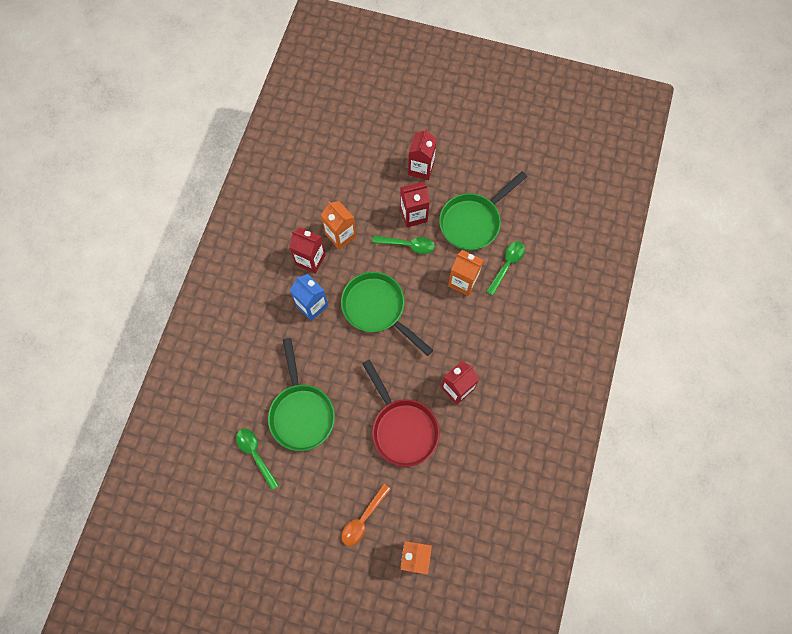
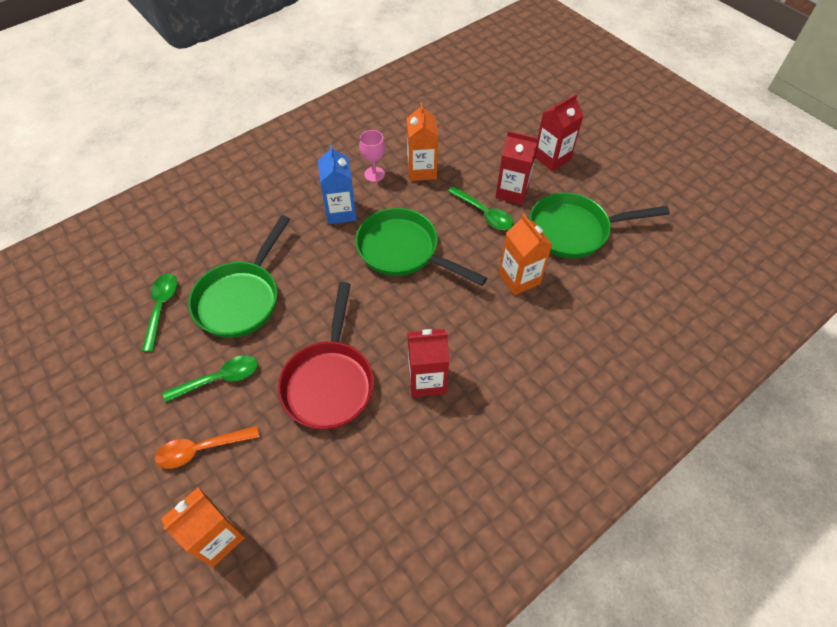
camera: 35 degrees right, 15 degrees down
red carton [289,227,326,274] -> pink goblet [359,130,385,182]
green pan [341,272,433,356] -> green pan turned 45 degrees counterclockwise [355,208,487,286]
green spoon [486,241,525,295] -> green spoon moved to [163,355,258,403]

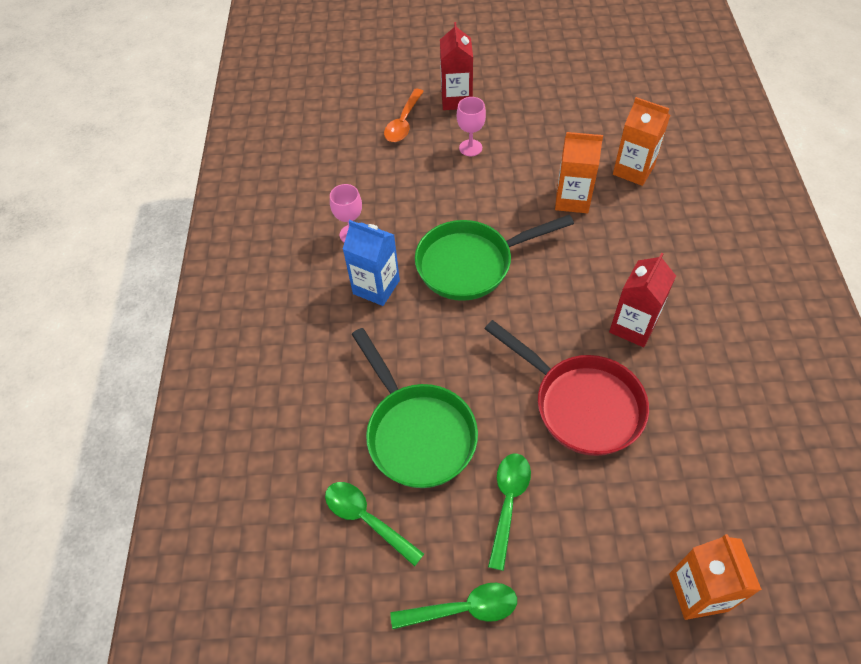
camera: 50 degrees left, 0 degrees up
orange spoon [155,426,260,469] -> orange spoon moved to [384,89,424,142]
orange carton [407,103,438,181] -> orange carton moved to [613,97,670,186]
green spoon [448,186,513,230] -> green spoon moved to [390,583,517,629]
red carton [495,131,538,205] -> pink goblet [457,97,486,156]
green pan [529,192,670,259] -> none

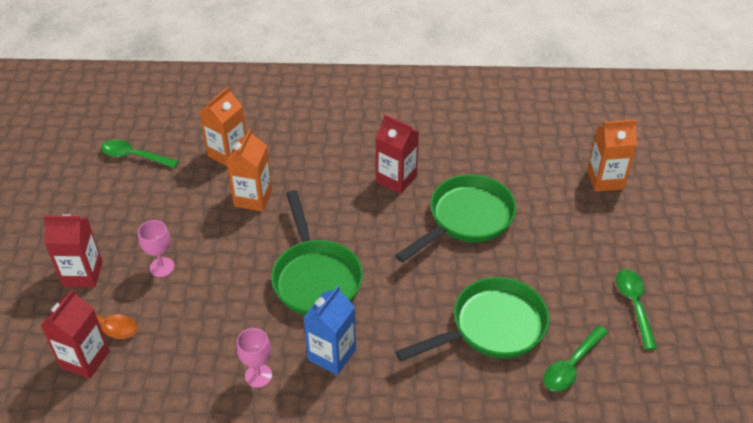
camera: 90 degrees left, 10 degrees down
red pan [485,320,649,456] -> green pan [395,174,516,263]
green spoon [488,454,531,571] -> green spoon moved to [101,139,179,168]
none -> red carton [41,289,110,379]

